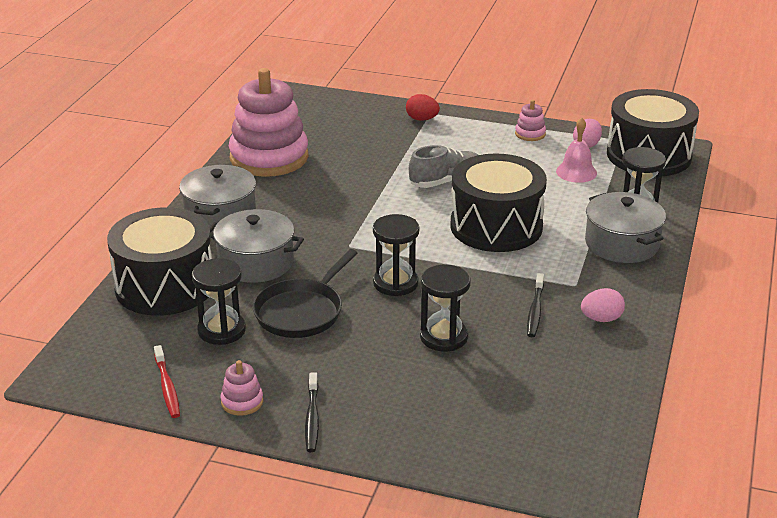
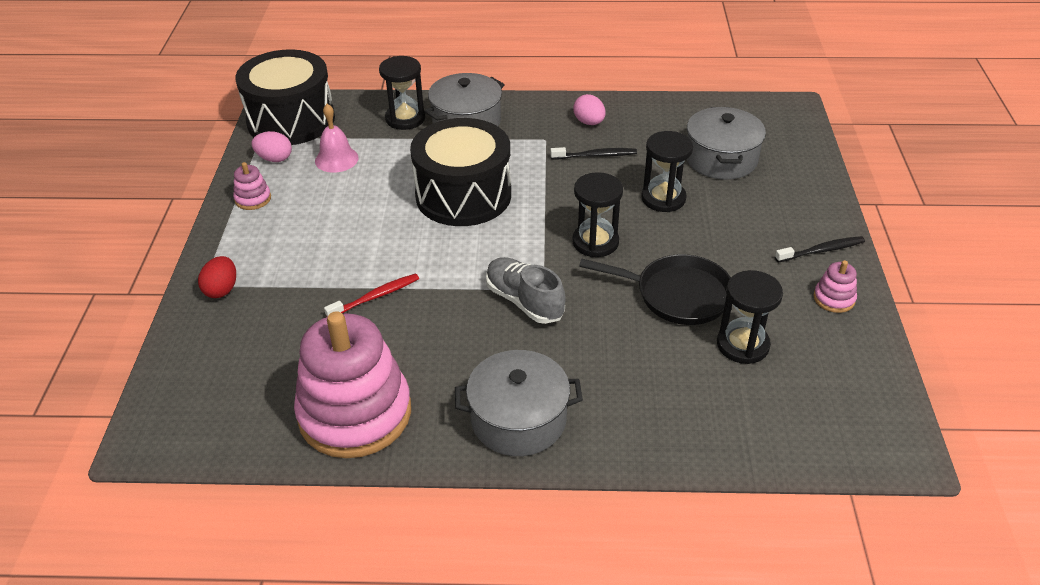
camera: 105 degrees left, 10 degrees up
black drum [107,207,212,316] -> none
red toothbrush [154,345,180,418] -> red toothbrush moved to [324,273,419,317]
grey pot [210,209,304,283] -> grey pot moved to [687,107,766,180]
grey shoe [409,145,478,188] -> grey shoe moved to [486,257,566,324]

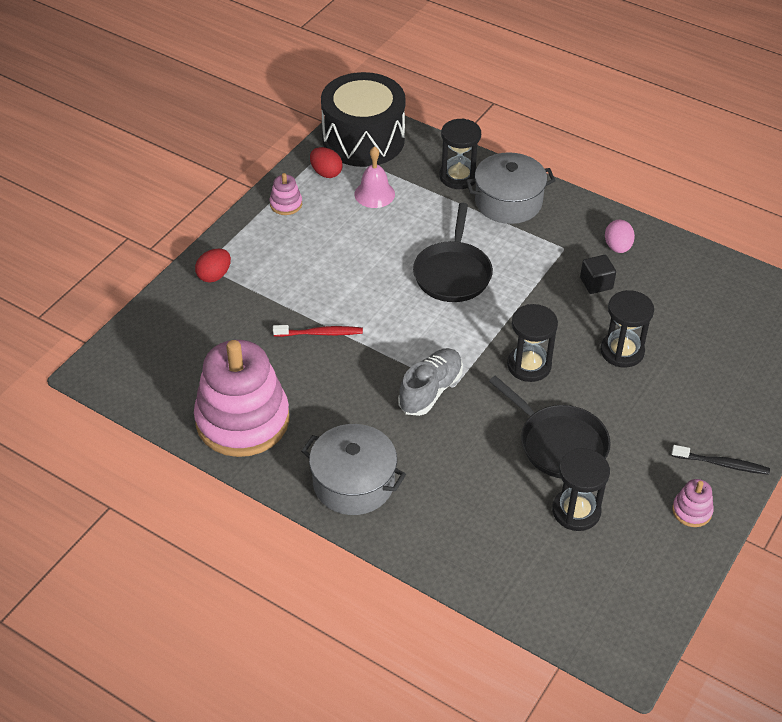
camera: 30 degrees right, 5 degrees up
pink egg [251,131,292,162] -> red egg [310,147,343,178]
black drum [410,118,511,226] -> black pan [413,203,493,302]
grey shoe [486,257,566,324] -> grey shoe turned 45 degrees clockwise [398,348,463,416]
black toothbrush [550,147,637,159] -> black cube [580,255,616,294]
grey pot [687,107,766,180] -> none

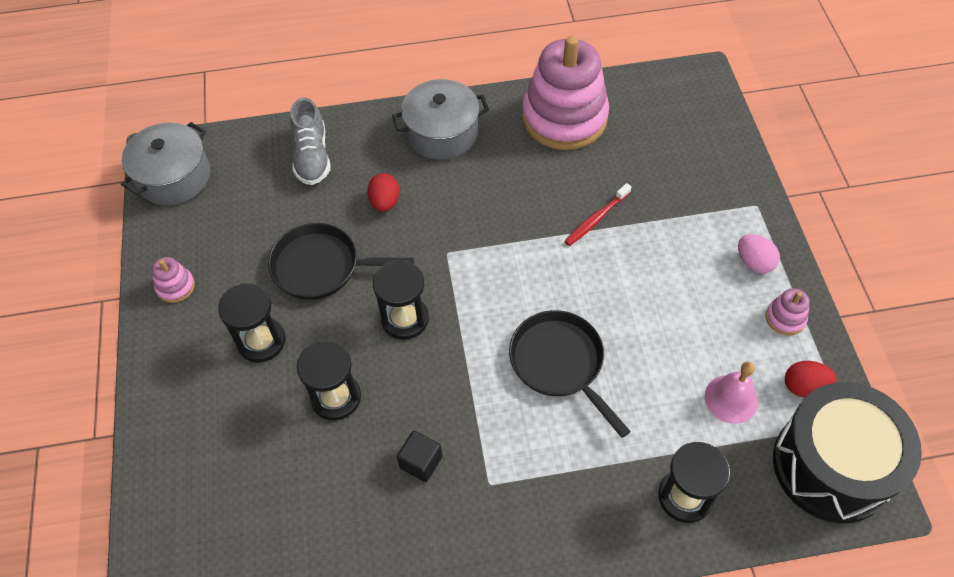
camera: 140 degrees right, 10 degrees up
red egg [195,248,231,283] -> red egg moved to [367,173,400,212]
grey shoe [398,348,463,416] -> grey shoe moved to [290,98,331,185]
grey pot [466,152,556,224] -> grey pot moved to [121,122,210,205]
black hourglass [552,448,610,531] -> black hourglass moved to [218,283,285,363]
pink egg [605,220,635,253] -> pink egg moved to [738,234,780,273]
black toothbrush [672,445,770,475] -> none

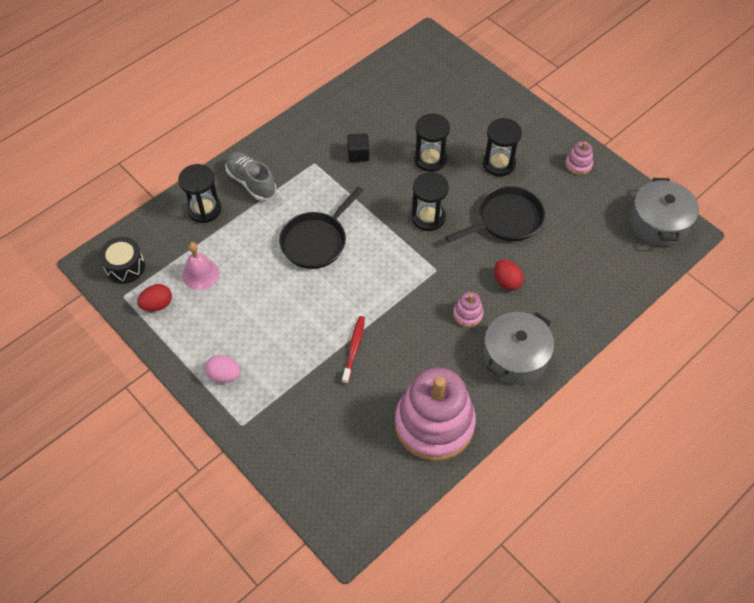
camera: 145 degrees right, 0 degrees up
grey shoe [290,98,331,185] -> grey shoe moved to [225,152,276,201]
black pan [509,310,631,438] -> black pan turned 105 degrees clockwise [279,187,364,269]
pink stacking toy [766,288,810,335] -> pink stacking toy moved to [453,292,484,327]
black drum [773,382,922,523] -> black drum [99,237,145,284], size x0.51

